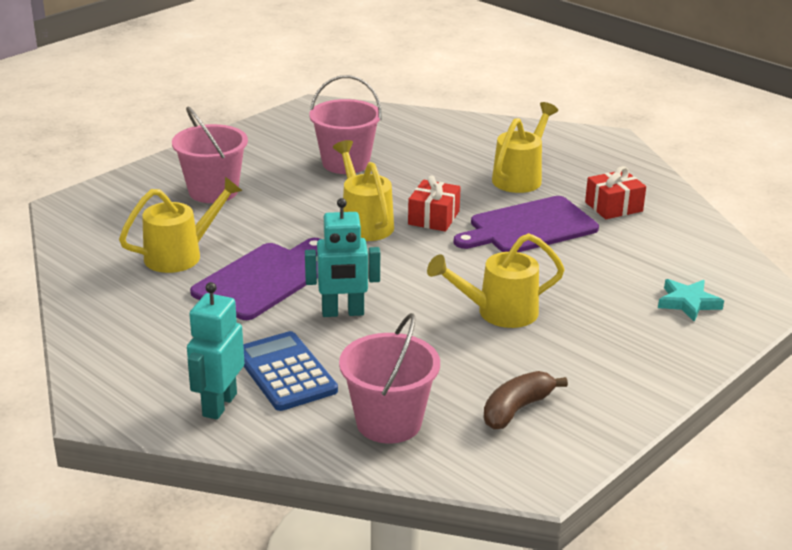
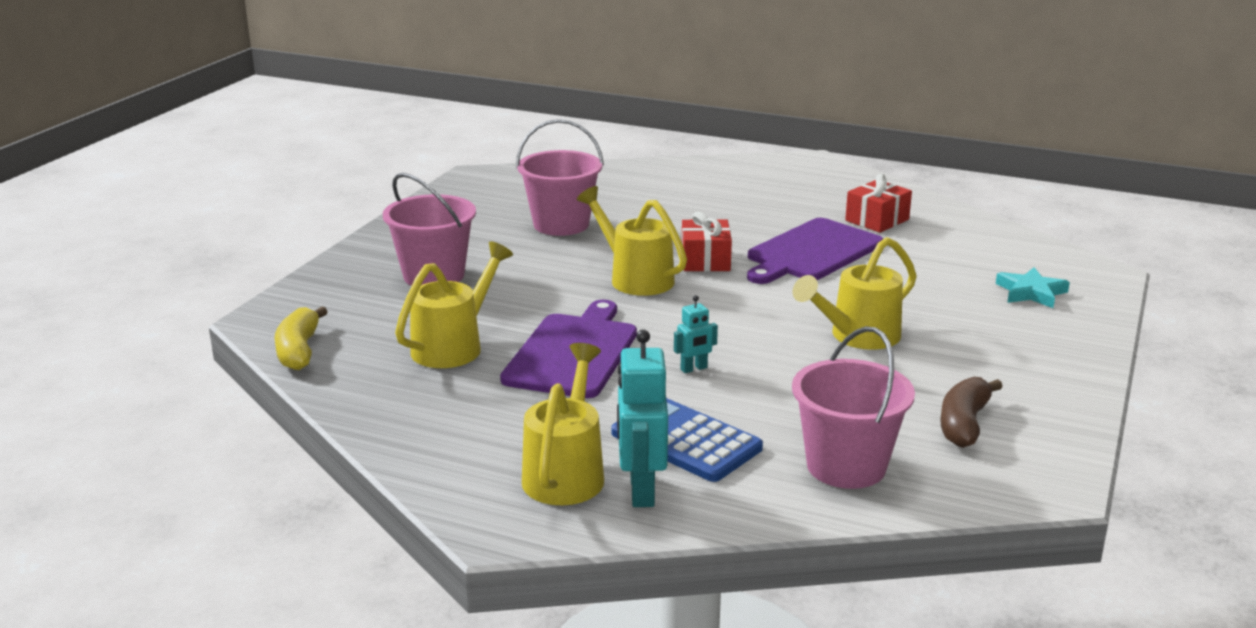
camera: 20 degrees left, 5 degrees down
turquoise robot [305,198,380,317] -> turquoise robot [674,295,718,373], size x0.53
yellow watering can [492,102,558,193] -> yellow watering can moved to [522,343,604,505]
none -> yellow banana [275,306,328,370]

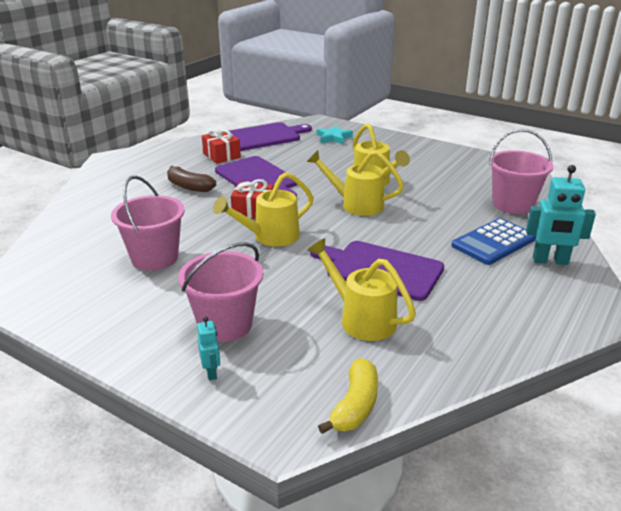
camera: 80 degrees left, 5 degrees up
yellow banana [275,306,328,370] -> yellow banana turned 75 degrees counterclockwise [318,358,378,434]
yellow watering can [522,343,604,505] -> yellow watering can moved to [306,150,404,216]
turquoise robot [674,295,718,373] -> turquoise robot moved to [197,317,220,380]
brown banana [941,377,1003,448] -> brown banana moved to [167,166,216,192]
none -> purple cutting board [230,122,312,151]

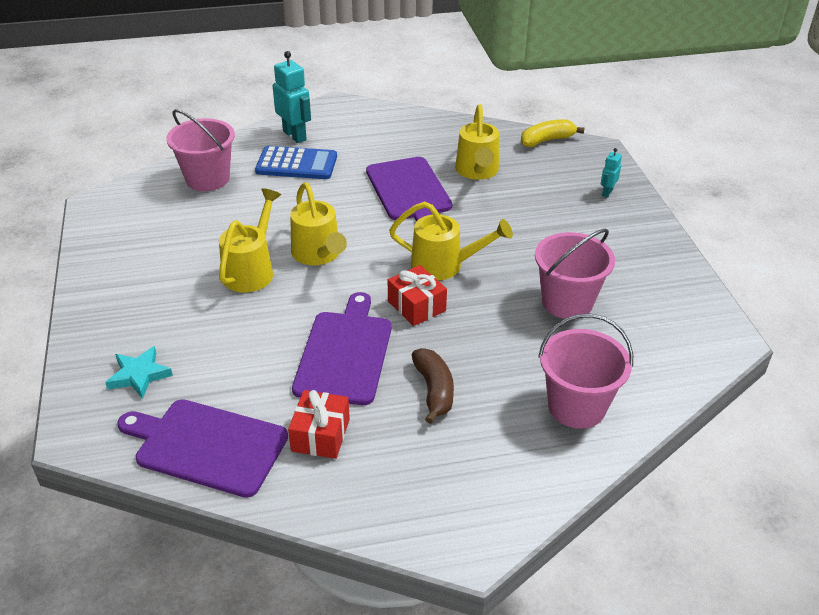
camera: 135 degrees left, 10 degrees up
pink bucket [178,242,264,342] -> pink bucket moved to [538,314,633,429]

